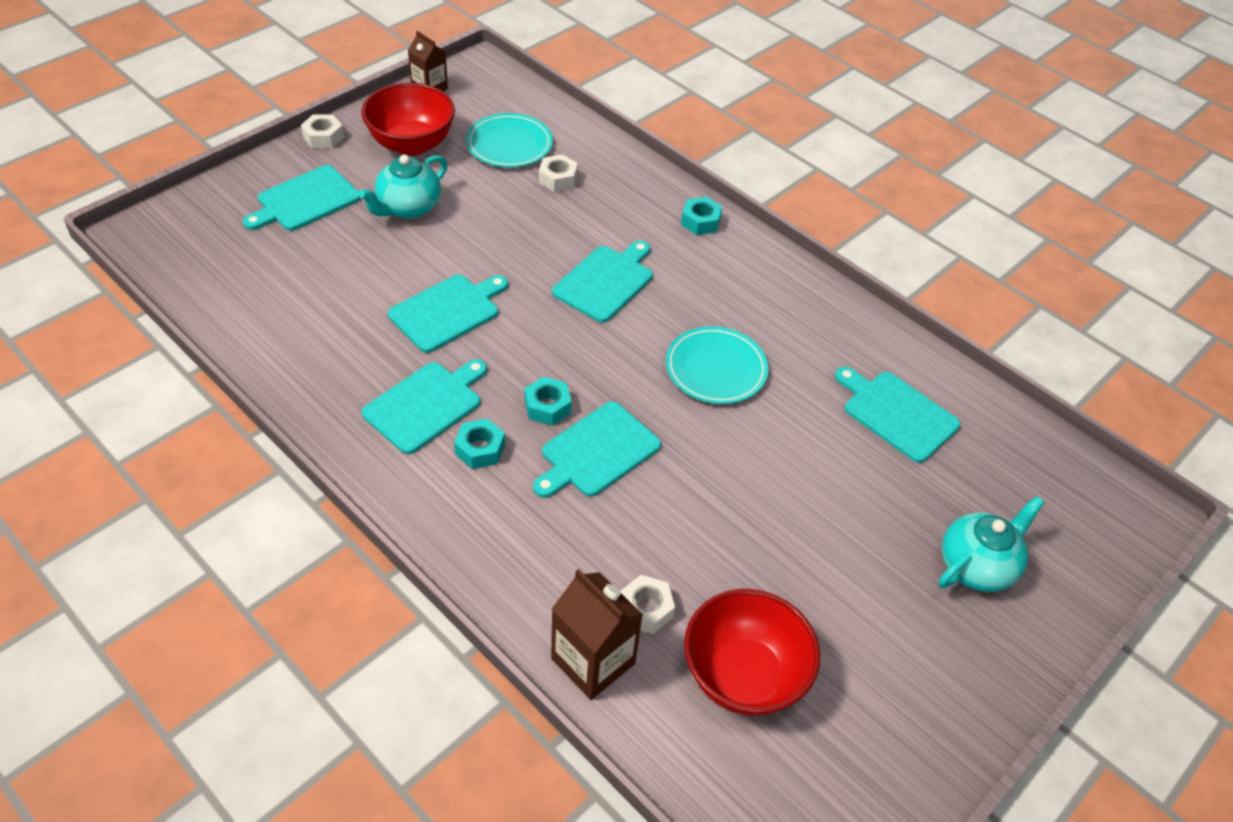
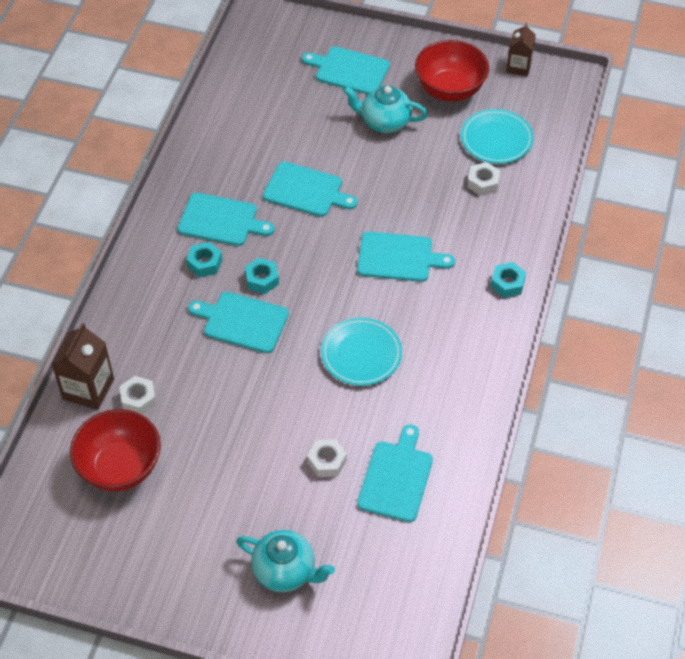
camera: 65 degrees right, 5 degrees up
white nut [301,114,344,148] -> white nut moved to [307,439,347,477]

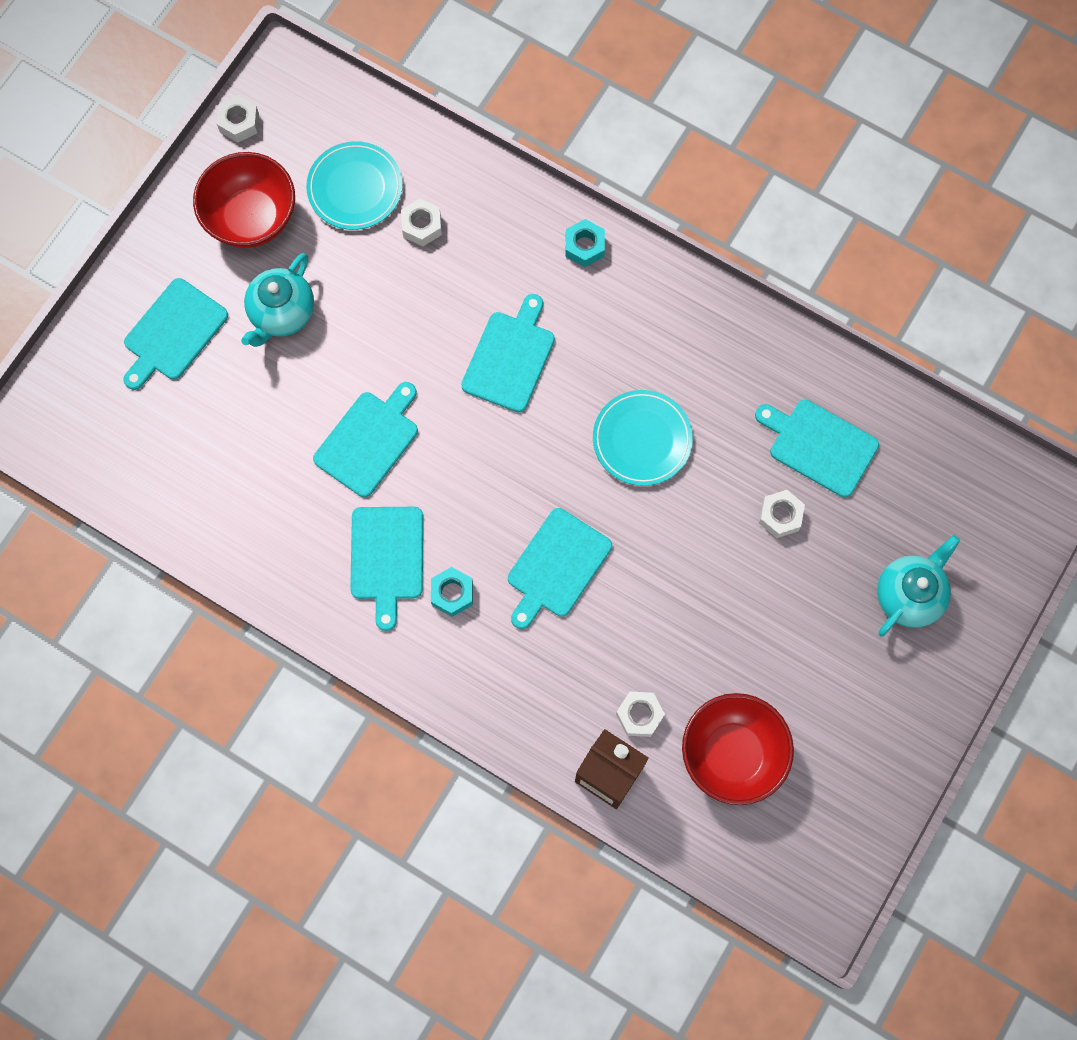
camera: 75 degrees left, 20 degrees up
turquoise cutting board [178,193,275,246] -> turquoise cutting board turned 150 degrees clockwise [350,507,423,631]
turquoise nut [245,258,279,294] -> none
brown carton [506,23,536,77] -> white nut [217,95,259,143]

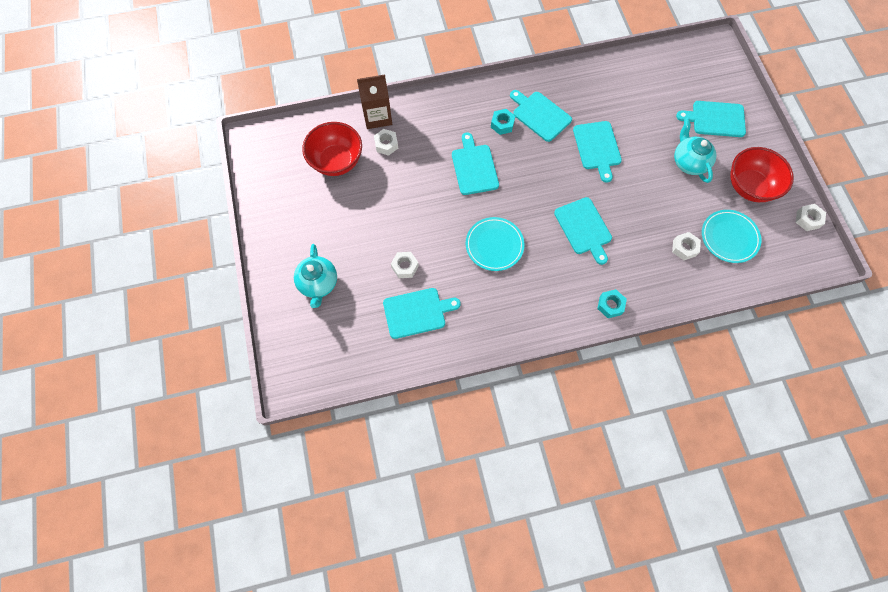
camera: 135 degrees right, 5 degrees down
turquoise cutting board [123,278,228,390] -> turquoise cutting board turned 75 degrees counterclockwise [676,101,746,137]

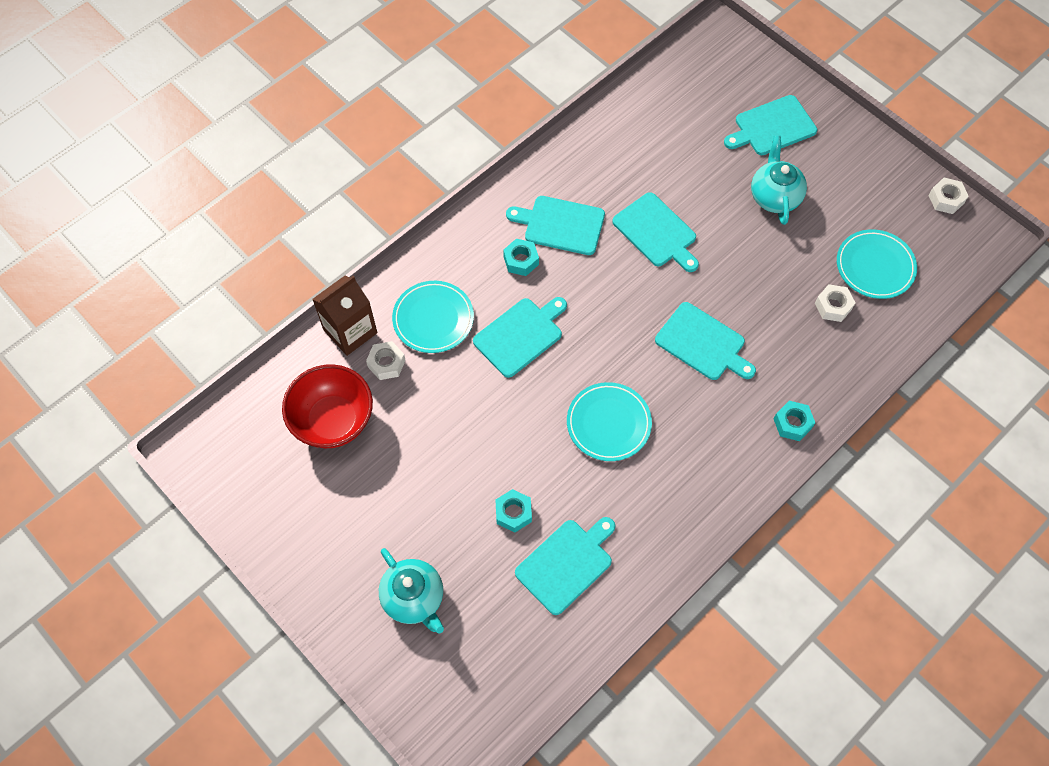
camera: 30 degrees left, 5 degrees down
white nut [391,252,419,278] -> turquoise nut [495,489,532,533]
turquoise cutting board [452,132,499,195] -> turquoise cutting board turned 90 degrees clockwise [473,297,567,378]
turquoise teapot [674,118,717,183] -> turquoise teapot turned 45 degrees clockwise [751,136,807,225]
red bowl [730,147,794,202] -> none
none -> turquoise plate [392,281,474,353]

